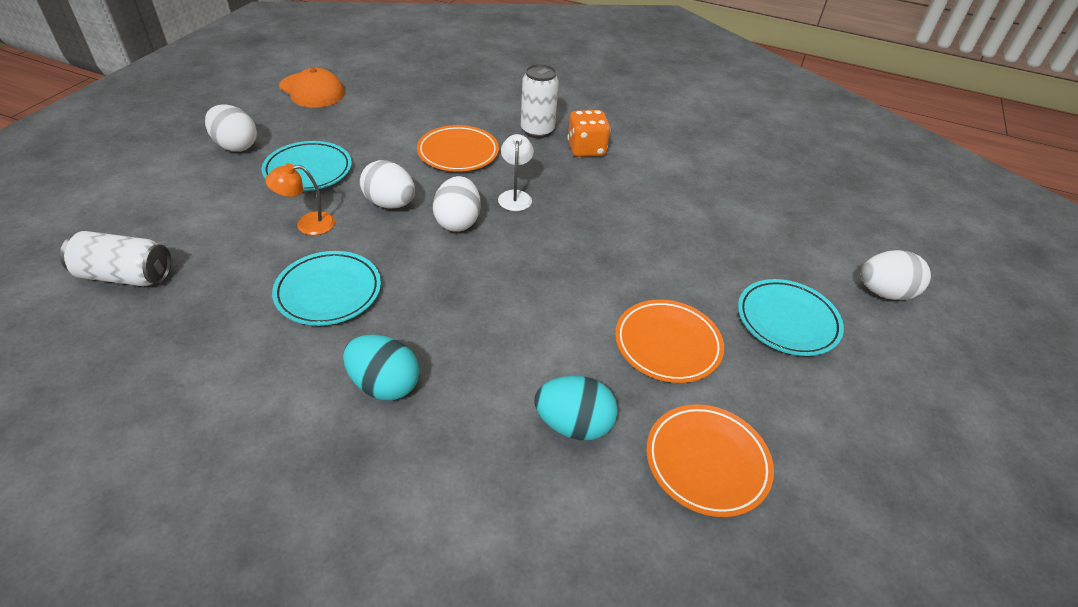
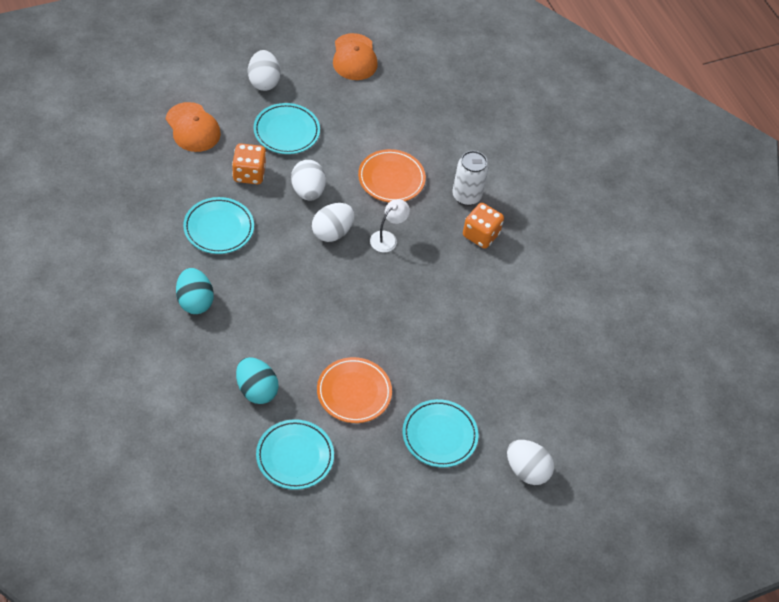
camera: 40 degrees right, 10 degrees up
white can [60,231,171,287] -> none
orange lamp [265,163,335,235] -> orange dice [232,143,266,184]
orange plate [646,404,774,517] -> turquoise plate [256,419,334,490]
none -> orange cap [166,102,221,152]

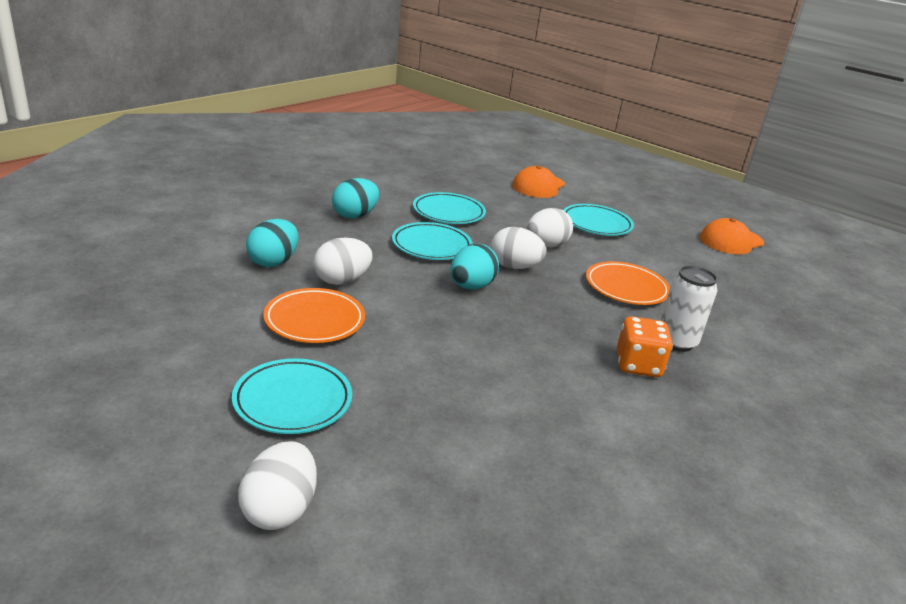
camera: 65 degrees right, 25 degrees down
orange dice [232,143,266,184] -> none
white egg [248,50,281,91] -> white egg moved to [313,238,373,285]
turquoise plate [256,419,334,490] -> turquoise plate moved to [392,222,473,260]
white lamp [370,199,410,252] -> none
none -> turquoise egg [450,244,499,290]

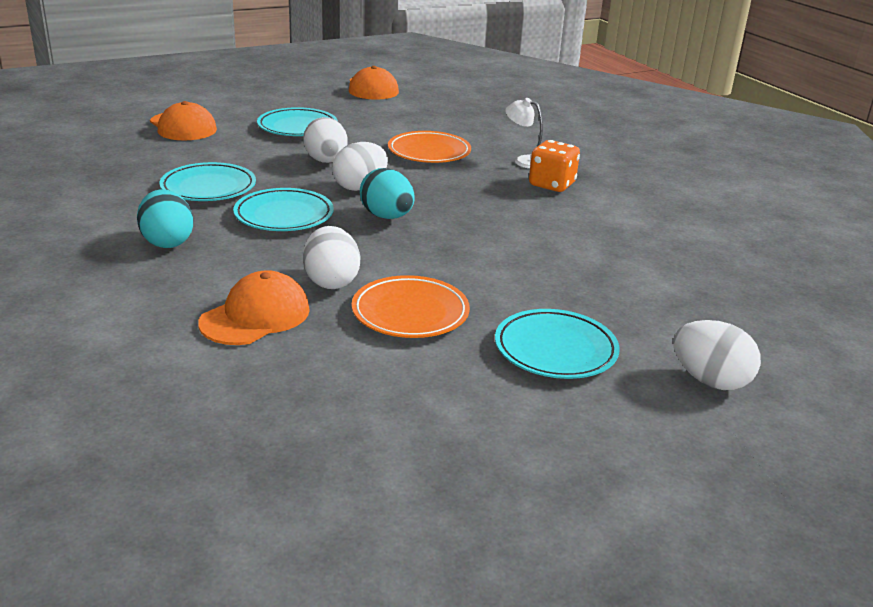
camera: 65 degrees left, 0 degrees up
turquoise egg [246,219,299,267] -> orange cap [198,270,310,345]
white can [660,266,718,352] -> white lamp [505,98,543,169]

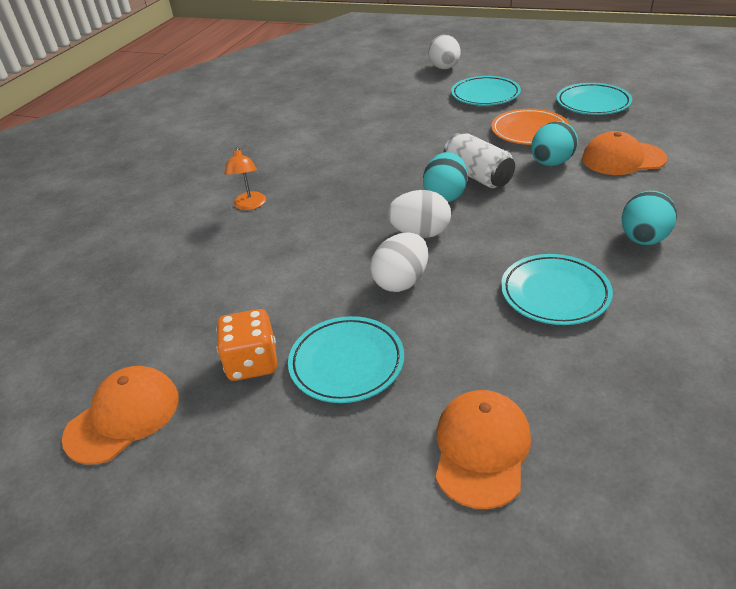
camera: 125 degrees left, 10 degrees up
turquoise plate [233,188,333,231] -> turquoise plate moved to [556,83,632,115]
white egg [303,226,360,289] -> turquoise egg [531,121,578,166]
orange plate [388,131,471,163] -> none
white lamp [505,98,543,169] -> orange lamp [224,147,266,210]
orange dice [529,140,580,192] -> orange dice moved to [216,309,277,381]
none -> white can [443,133,515,188]

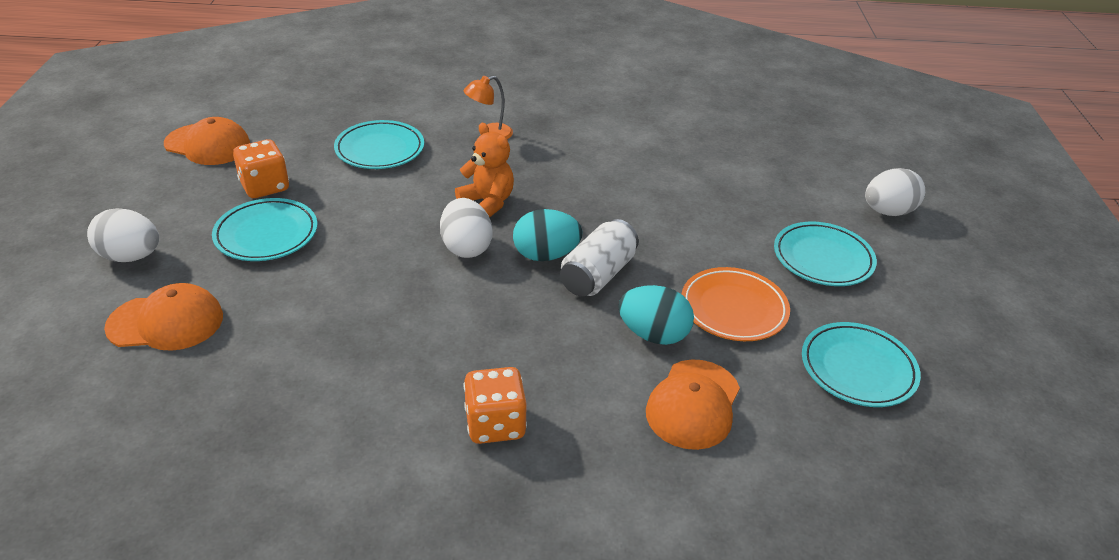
camera: 65 degrees right, 0 degrees up
white egg [371,232,428,292] -> white egg moved to [87,208,159,262]
turquoise plate [501,254,613,325] -> turquoise plate moved to [334,120,424,169]
orange cap [582,131,667,175] -> orange cap turned 135 degrees counterclockwise [646,359,740,450]
turquoise egg [622,191,677,245] -> orange dice [464,367,527,444]
none -> orange teddy bear [455,123,514,218]

